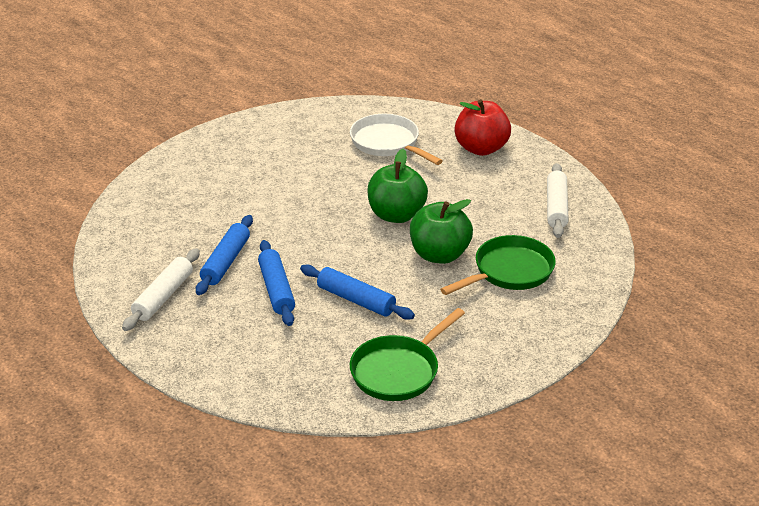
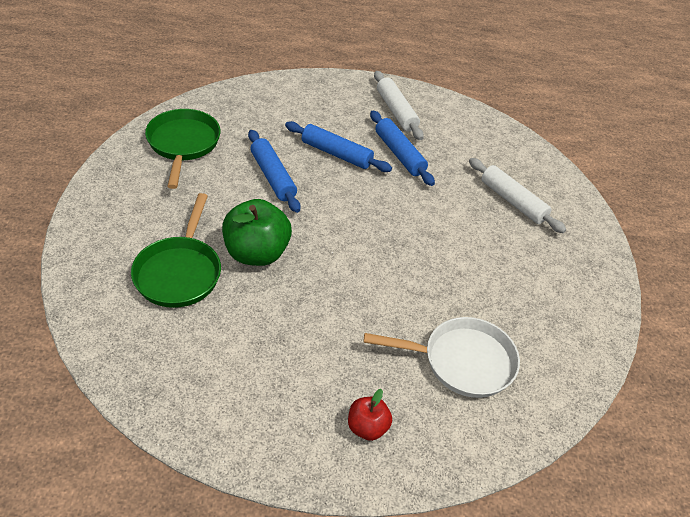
camera: 130 degrees right, 10 degrees up
blue rolling pin [300,264,415,320] -> blue rolling pin turned 75 degrees clockwise [248,130,301,213]
green apple [367,149,428,223] -> none
red apple [454,99,511,156] -> red apple [348,389,392,441], size x0.54
white rolling pin [547,163,569,238] -> white rolling pin moved to [469,158,566,233]

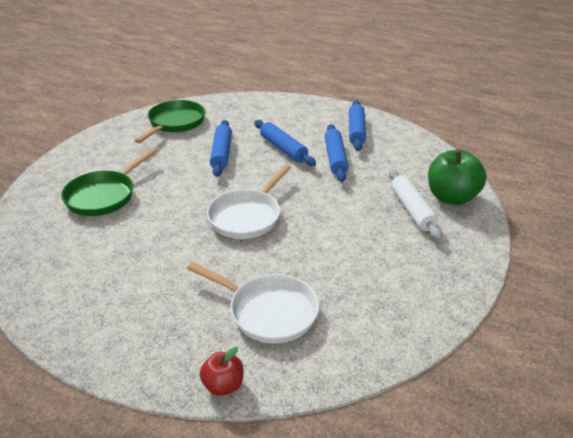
camera: 30 degrees right, 10 degrees down
green apple [222,199,292,266] -> green apple moved to [428,149,487,205]
red apple [348,389,392,441] -> red apple moved to [200,347,243,396]
white rolling pin [374,71,424,140] -> blue rolling pin [349,100,366,151]
none -> white pan [207,165,291,239]

